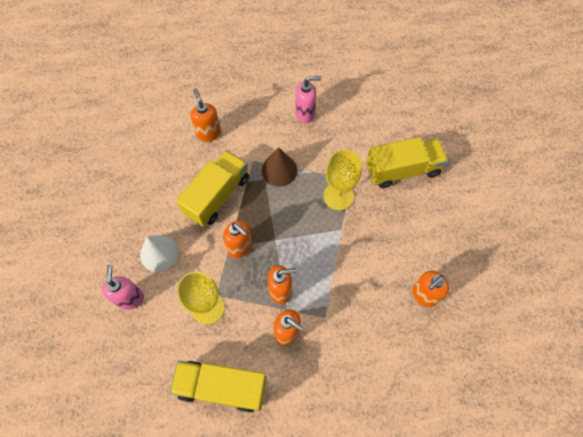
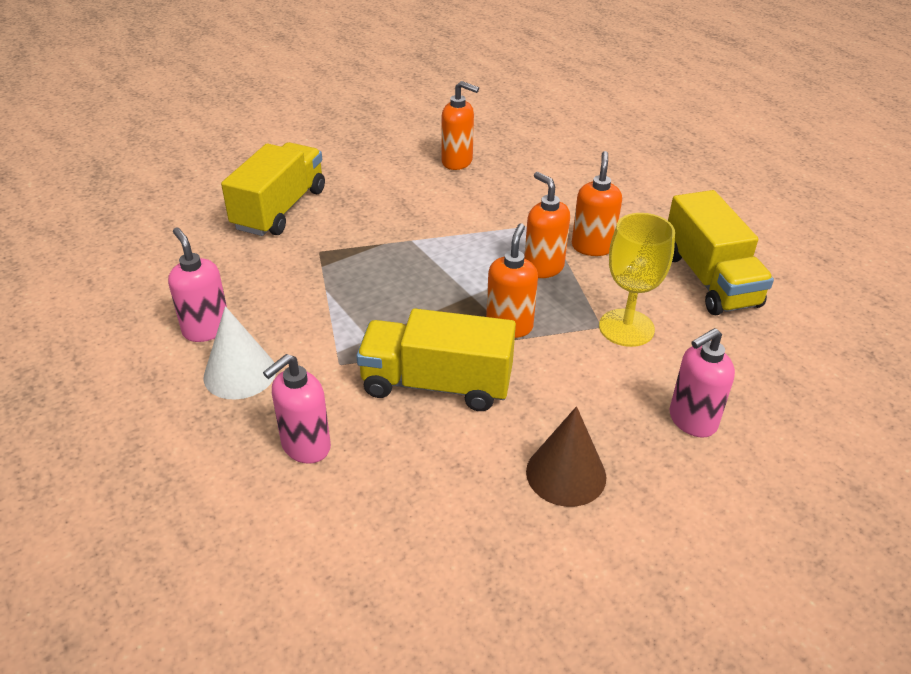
camera: 115 degrees left, 25 degrees down
white cone [140,235,179,272] -> white cone moved to [203,306,276,400]
orange soap dispenser [191,88,221,142] -> pink soap dispenser [263,354,331,464]
brown cone [262,147,297,187] -> brown cone moved to [526,406,606,507]
yellow goblet [324,150,362,210] -> none
yellow truck [366,137,448,188] -> yellow truck turned 60 degrees clockwise [221,142,325,236]

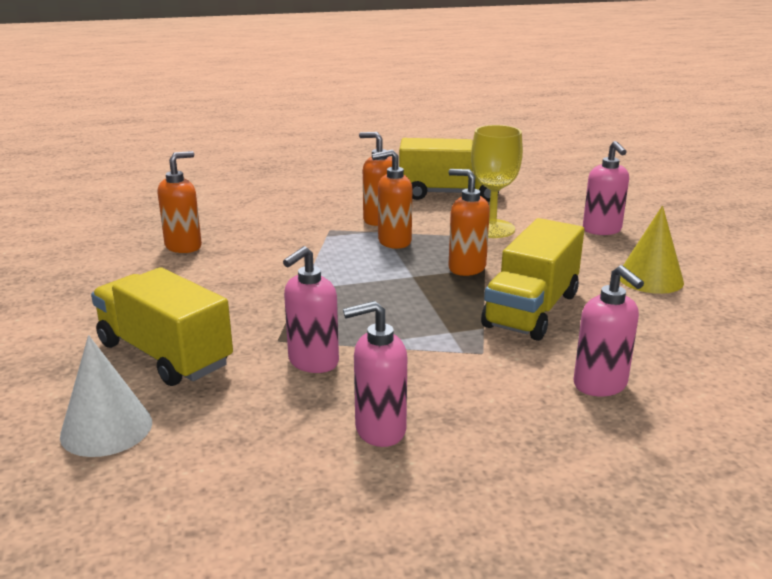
camera: 70 degrees left, 15 degrees down
white cone [203,306,276,400] -> white cone moved to [60,335,152,457]
brown cone [526,406,606,507] -> yellow cone [620,205,684,294]
none -> pink soap dispenser [283,246,339,373]

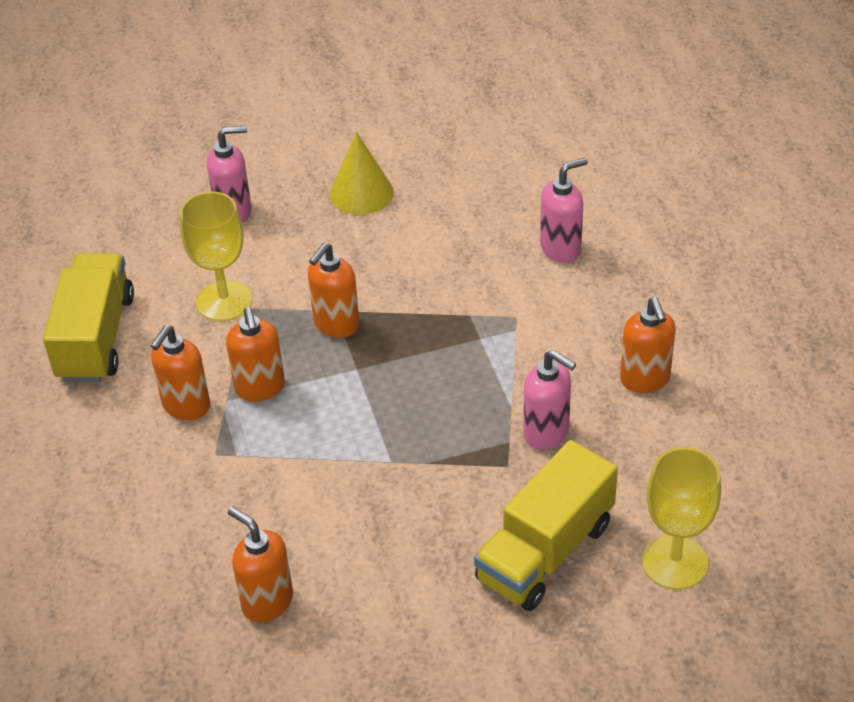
camera: 90 degrees left, 20 degrees up
white cone [60,335,152,457] -> yellow goblet [642,447,721,590]
pink soap dispenser [343,301,407,447] -> orange soap dispenser [620,298,676,393]
yellow truck [481,218,584,341] -> none

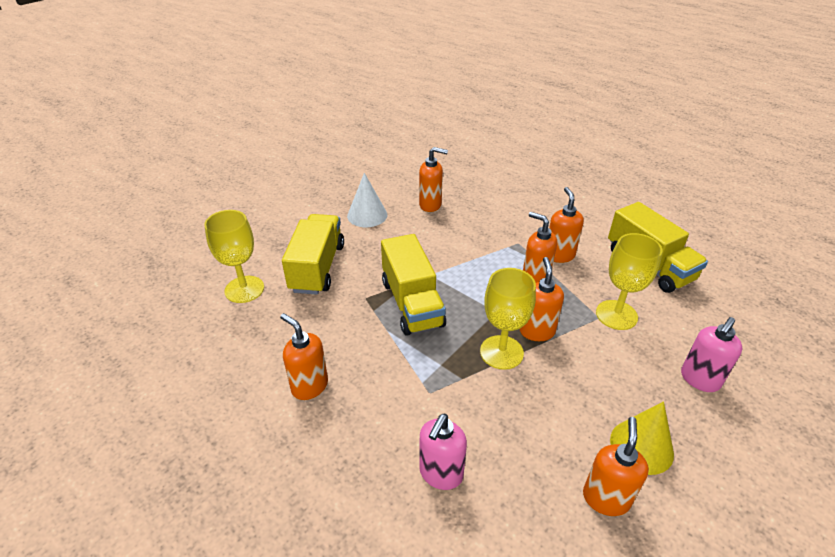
camera: 145 degrees right, 5 degrees down
pink soap dispenser [523,350,576,450] -> none
none -> white cone [347,173,387,227]
none -> yellow truck [381,234,446,336]
none -> yellow goblet [480,268,536,370]
none -> orange soap dispenser [583,417,649,516]

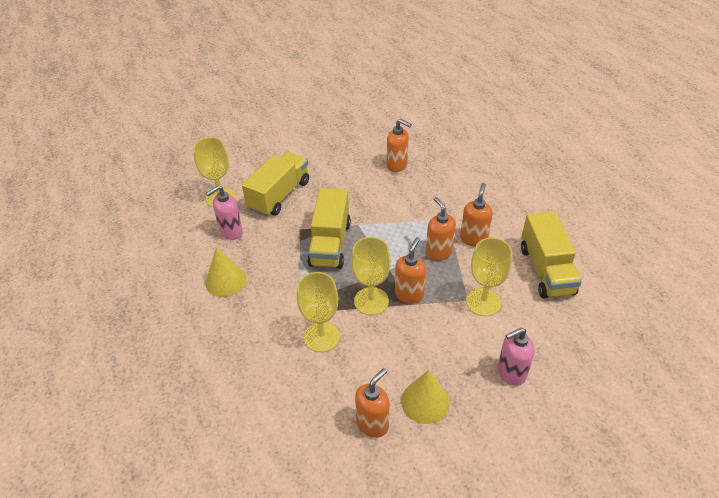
camera: 25 degrees right, 5 degrees up
orange soap dispenser [280,313,328,400] -> yellow cone [205,247,246,297]
white cone [347,173,387,227] -> none
pink soap dispenser [419,414,467,490] -> pink soap dispenser moved to [206,185,243,240]
none -> yellow goblet [297,272,340,352]

